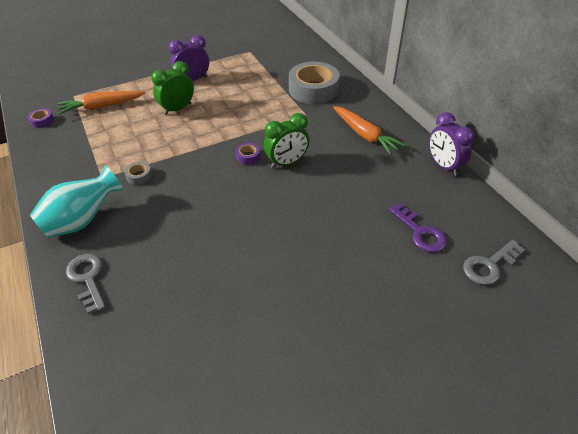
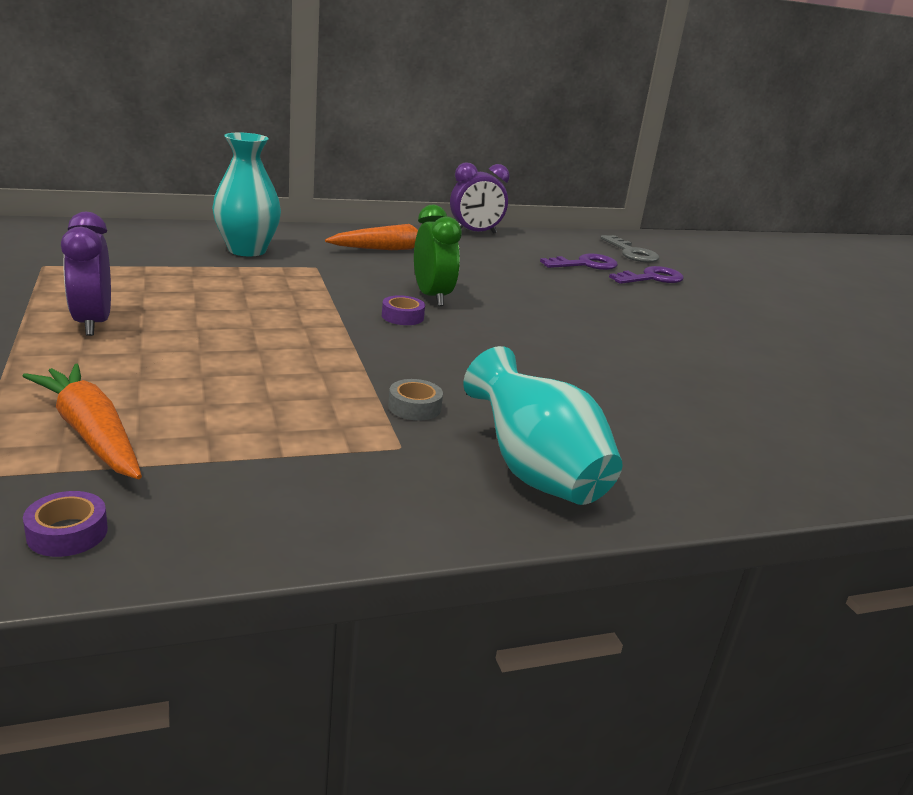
camera: 85 degrees left, 20 degrees down
orange carrot [58,91,145,115] -> orange carrot turned 150 degrees clockwise [23,364,142,479]
grey key [66,254,106,315] -> none
green clock [151,61,194,115] -> none
grey tape [289,62,340,104] -> turquoise vase [212,132,281,256]
none -> purple key [609,266,684,284]

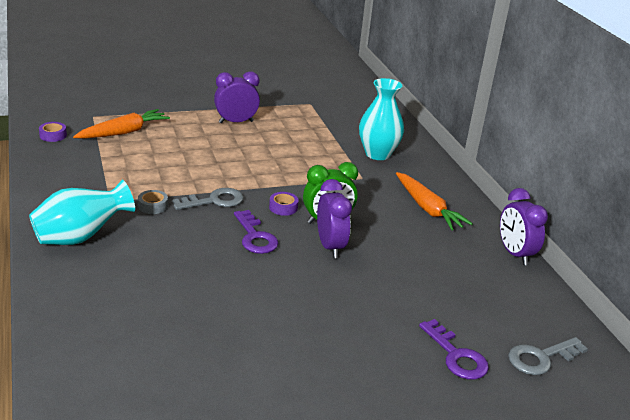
camera: 90 degrees right, 5 degrees up
purple key [540,253,618,270] -> purple key moved to [234,210,278,254]
none -> grey key [173,188,244,210]
none -> purple clock [317,179,352,258]

